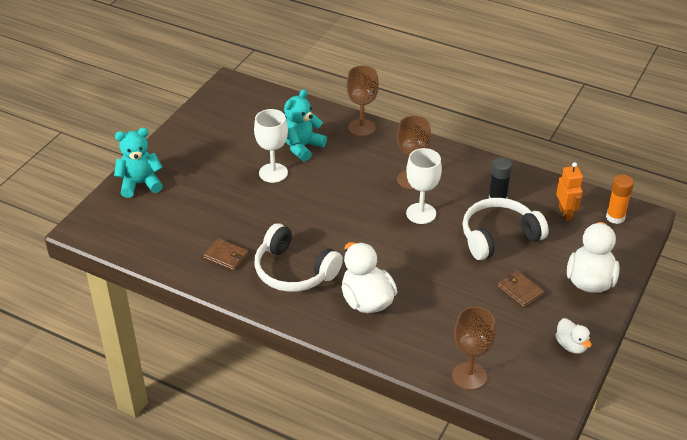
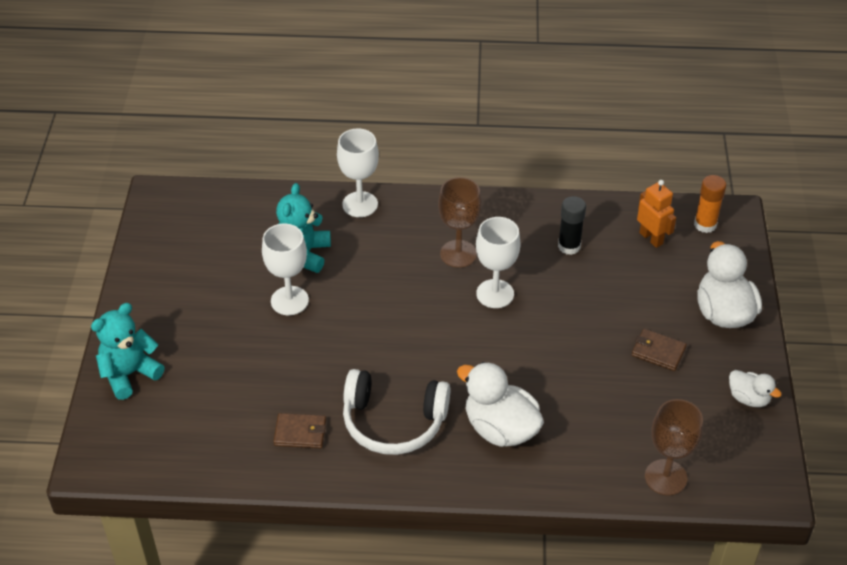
camera: 25 degrees left, 5 degrees up
brown goblet [347,66,379,137] -> white goblet [337,129,379,217]
white headphones [462,198,549,260] -> none

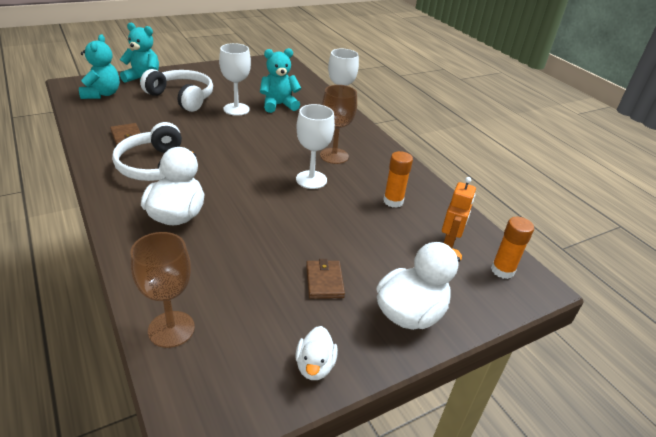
camera: 55 degrees right, 10 degrees down
black glue stick [558,196,586,255] -> orange glue stick [383,151,413,208]
none -> turquoise teddy bear [79,34,120,99]
none -> white headphones [140,69,213,112]

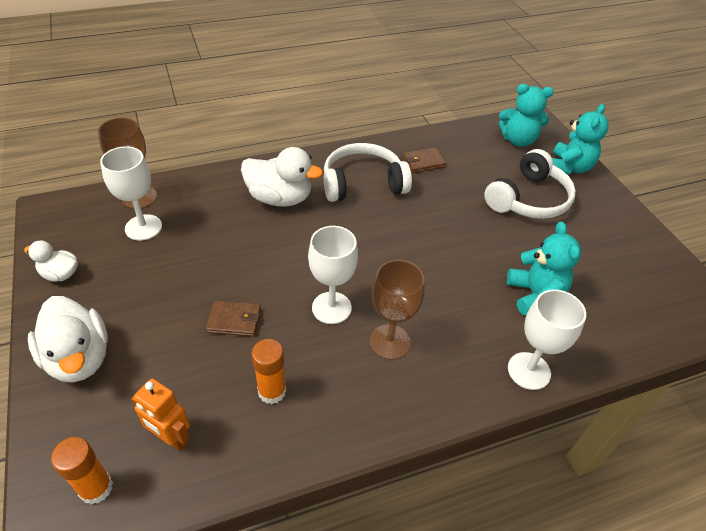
camera: 100 degrees right, 10 degrees up
white goblet [219,43,251,116] -> white goblet moved to [100,146,162,241]
brown wallet [306,259,345,299] -> brown wallet moved to [206,301,261,336]

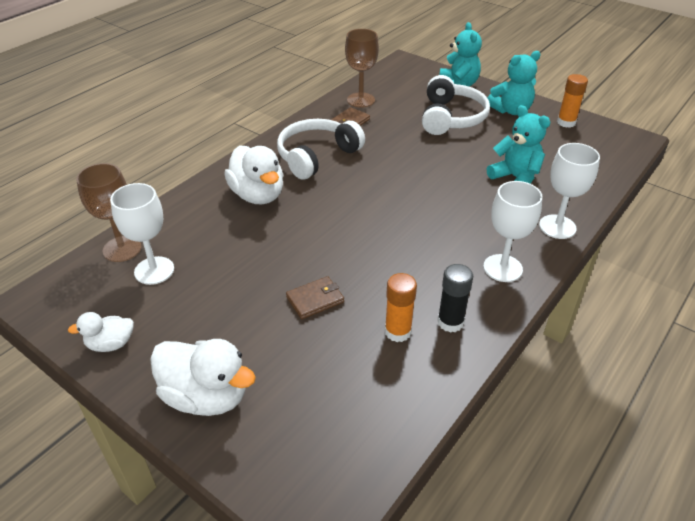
camera: 30 degrees left, 5 degrees down
orange glue stick [51,437,113,505] -> orange glue stick moved to [557,74,588,128]
orange robot [131,379,190,451] -> none
white duck [241,147,323,206] -> white duck turned 75 degrees clockwise [224,145,284,204]
white goblet [308,226,358,324] -> white goblet moved to [483,181,543,282]
brown goblet [369,260,425,360] -> brown goblet moved to [345,29,379,108]
turquoise teddy bear [499,84,554,147] -> turquoise teddy bear moved to [487,51,541,115]
none -> black glue stick [437,264,473,333]

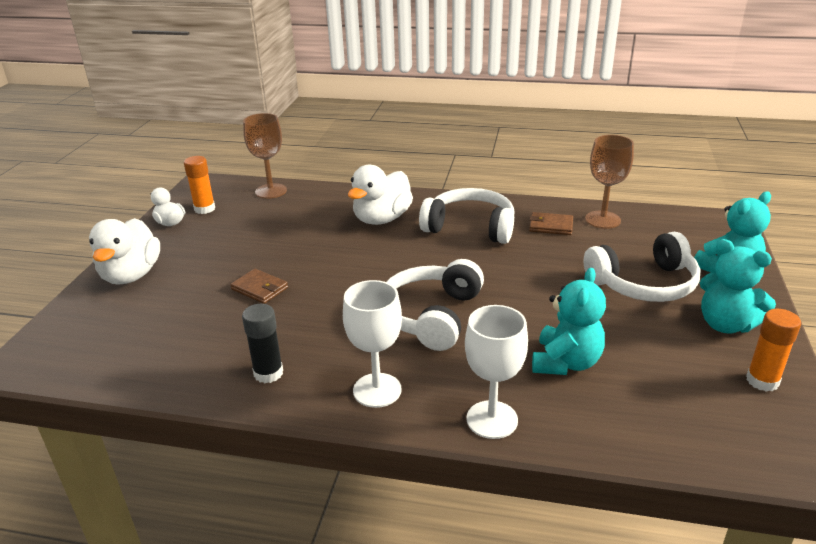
camera: 65 degrees right, 10 degrees down
white goblet [110,183,174,285] -> none
orange glue stick [385,273,417,342] -> orange glue stick moved to [184,156,215,214]
none -> white headphones [387,259,484,351]

